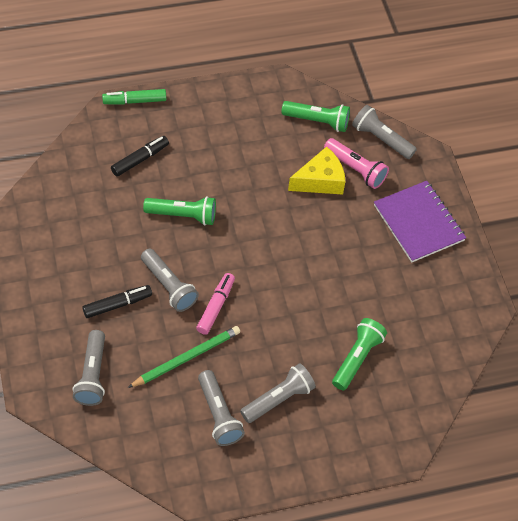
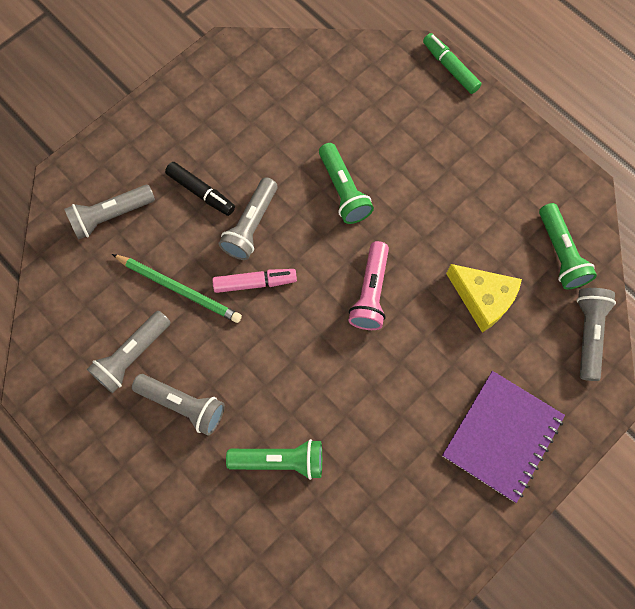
camera: 65 degrees right, 15 degrees up
black marker [111,136,169,177] -> none
pink flashlight [324,138,389,189] -> pink flashlight moved to [348,241,389,330]

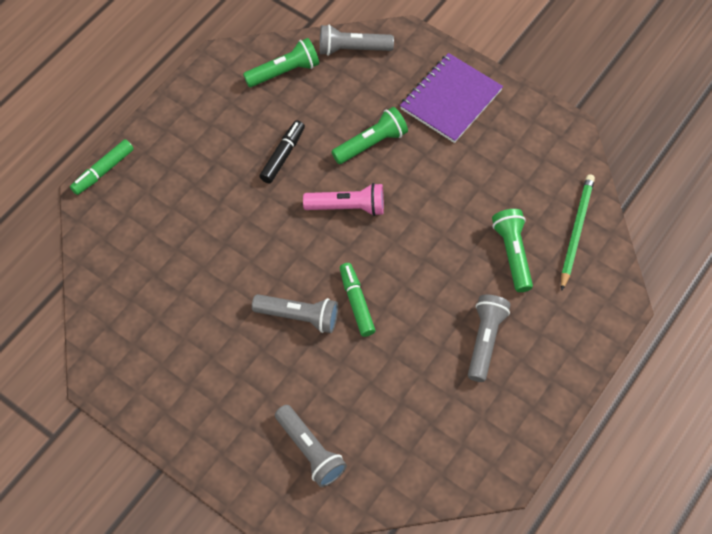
camera: 100 degrees left, 10 degrees down
grey flashlight [87,311,171,393] -> none
green pencil [112,254,242,323] -> green pencil moved to [561,174,595,291]
black marker [165,162,235,216] -> black marker moved to [259,120,305,183]
pink marker [212,269,297,293] -> green marker [340,263,375,337]
green flashlight [319,143,374,224] -> green flashlight moved to [332,107,408,164]
purple notebook [442,371,565,503] -> purple notebook turned 75 degrees counterclockwise [400,53,503,143]
yellow cheese [446,264,522,332] -> none

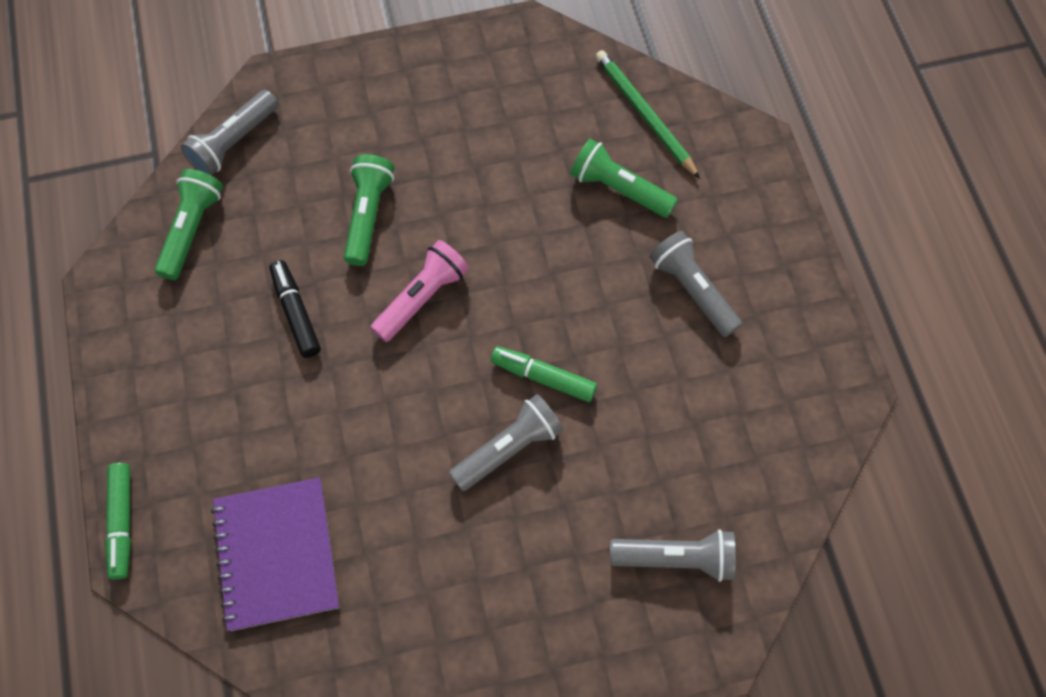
camera: 50 degrees left, 5 degrees up
purple notebook [400,53,503,143] -> purple notebook moved to [211,477,339,631]

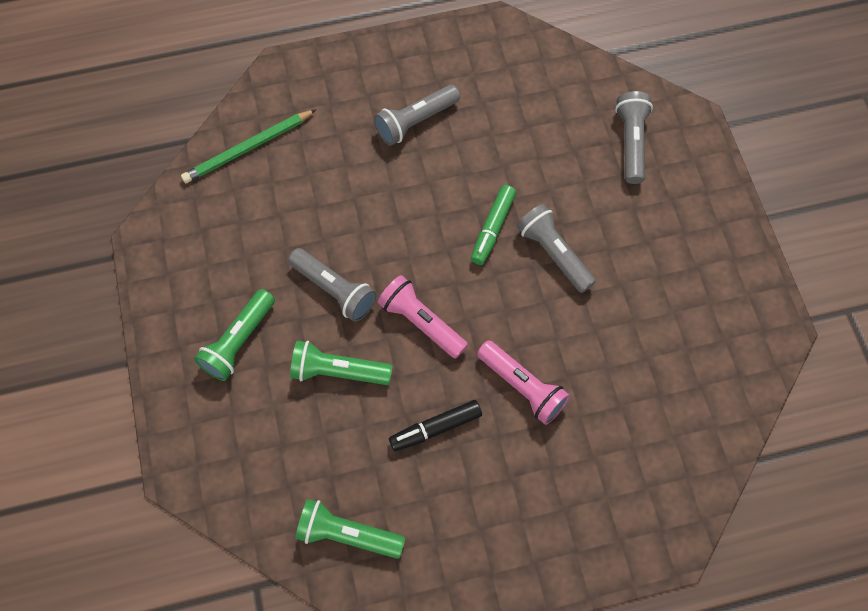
camera: 90 degrees left, 0 degrees up
green marker [105,463,131,580] -> none
grey flashlight [181,90,278,175] -> grey flashlight moved to [288,248,377,322]
purple notebook [211,477,339,631] -> none
green flashlight [570,139,678,218] -> green flashlight moved to [194,289,275,381]
none -> pink flashlight [477,340,570,425]

